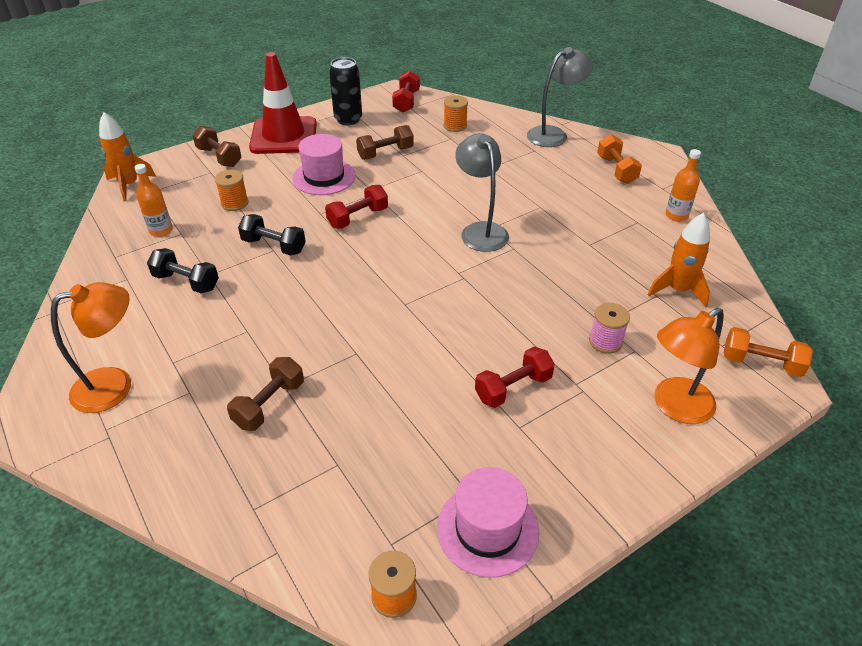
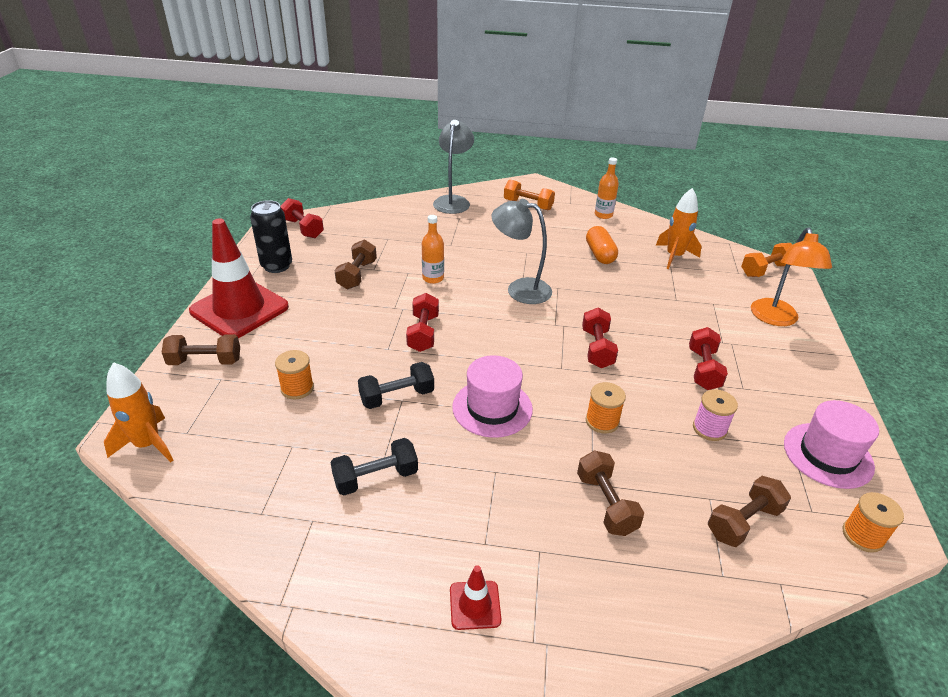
camera: 50 degrees left, 5 degrees down
orange lamp [51,282,131,413] -> red traffic cone [450,565,502,630]
orange bottle [135,164,173,237] -> orange bottle moved to [422,215,444,284]
pink hat [292,134,356,195] -> pink hat moved to [452,355,533,438]
orange spool [444,95,468,132] -> orange spool moved to [586,382,626,434]
pink spool [589,303,630,354] -> pink spool moved to [693,389,738,441]
none -> red dumbbell [582,308,618,368]
none -> orange capsule [586,226,618,264]
none -> brown dumbbell [708,476,791,547]

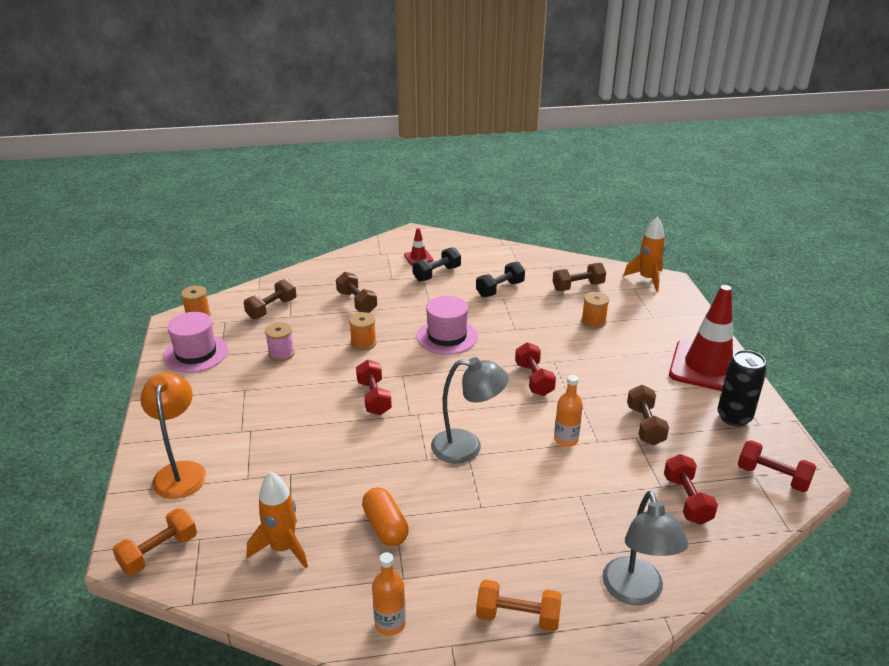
camera: 165 degrees right, 5 degrees down
brown dumbbell [162,334,240,365] -> brown dumbbell moved to [552,263,606,291]
black dumbbell [358,362,434,409] -> black dumbbell moved to [412,247,461,281]
red dumbbell [689,327,728,390] -> red dumbbell moved to [664,454,718,525]

